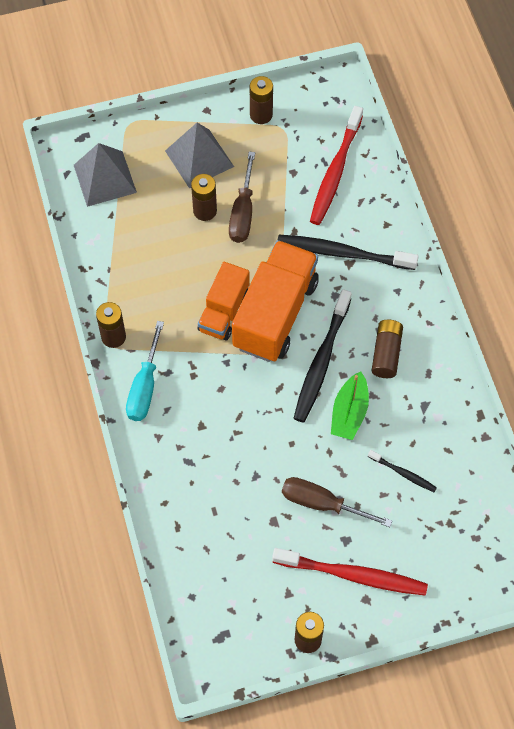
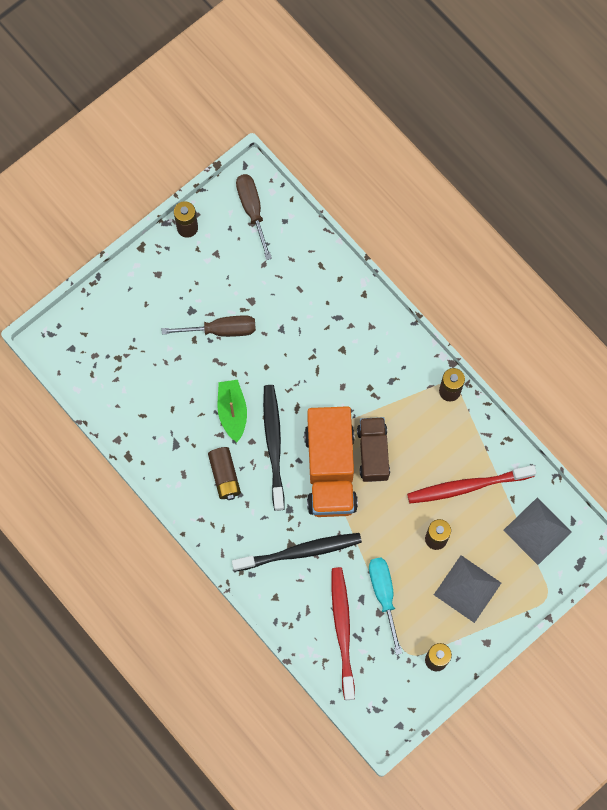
camera: 155 degrees right, 10 degrees up
turquoise screwdriver [126,321,164,421] -> turquoise screwdriver moved to [369,557,402,655]
orange truck [198,262,250,340] -> brown truck [357,417,390,482]
brown screwdriver [229,152,255,243] -> brown screwdriver moved to [236,174,272,260]
red toothbrush [272,548,428,596] -> red toothbrush moved to [407,465,537,504]
black toothbrush [368,450,437,492] -> none

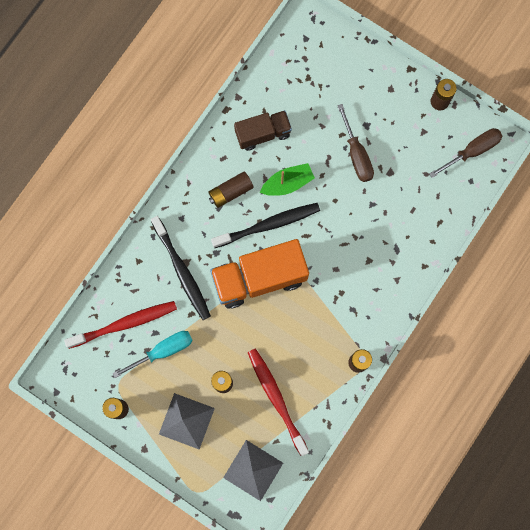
camera: 75 degrees right, 5 degrees up
brown truck [357,417,390,482] -> brown truck moved to [234,110,292,151]

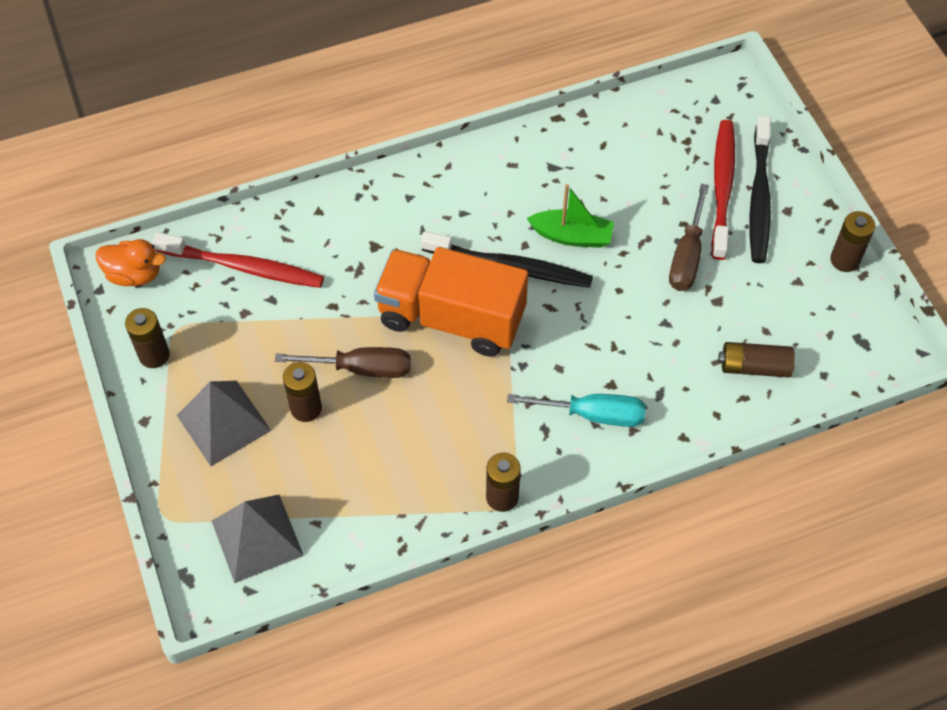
camera: 35 degrees right, 20 degrees down
turquoise screwdriver [112,331,192,378] -> turquoise screwdriver moved to [507,394,646,427]
black toothbrush [151,216,211,320] -> black toothbrush moved to [749,116,771,263]
brown battery [209,171,254,208] -> brown battery moved to [718,342,795,378]
brown truck [234,110,292,151] -> none
red toothbrush [248,348,309,456] -> red toothbrush moved to [711,120,735,260]
brown screwdriver [429,128,502,178] -> brown screwdriver moved to [275,347,411,378]
none -> orange duck [96,239,166,286]

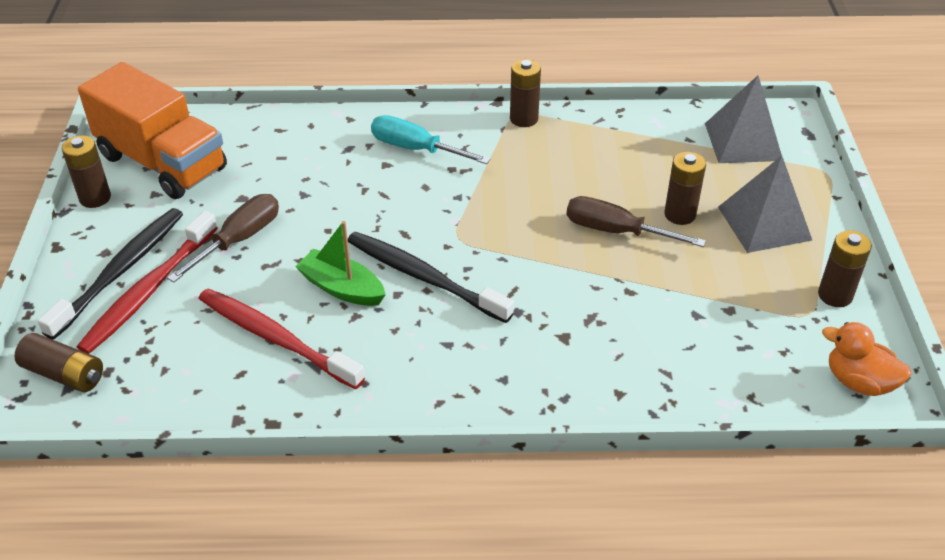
camera: 160 degrees left, 15 degrees down
red toothbrush [153,232,324,288] -> red toothbrush moved to [199,289,365,389]
orange truck [374,247,528,357] -> orange truck moved to [78,62,227,199]
brown battery [718,342,795,378] -> brown battery moved to [14,333,103,392]

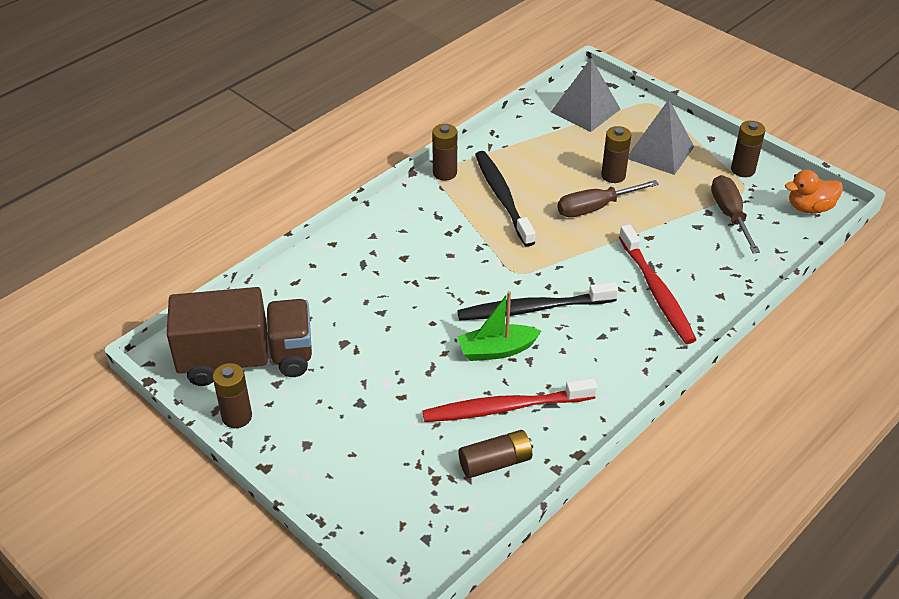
camera: 45 degrees left, 0 degrees up
brown battery [14,333,103,392] -> brown battery moved to [458,430,533,478]
black toothbrush [38,208,183,340] -> black toothbrush moved to [475,151,536,247]
red toothbrush [77,211,218,354] -> red toothbrush moved to [619,224,697,344]
orange truck [78,62,227,199] -> brown truck [167,287,312,386]
brown screwdriver [167,194,279,282] -> brown screwdriver moved to [711,175,760,254]
turquoise screwdriver [371,115,491,164] -> none

